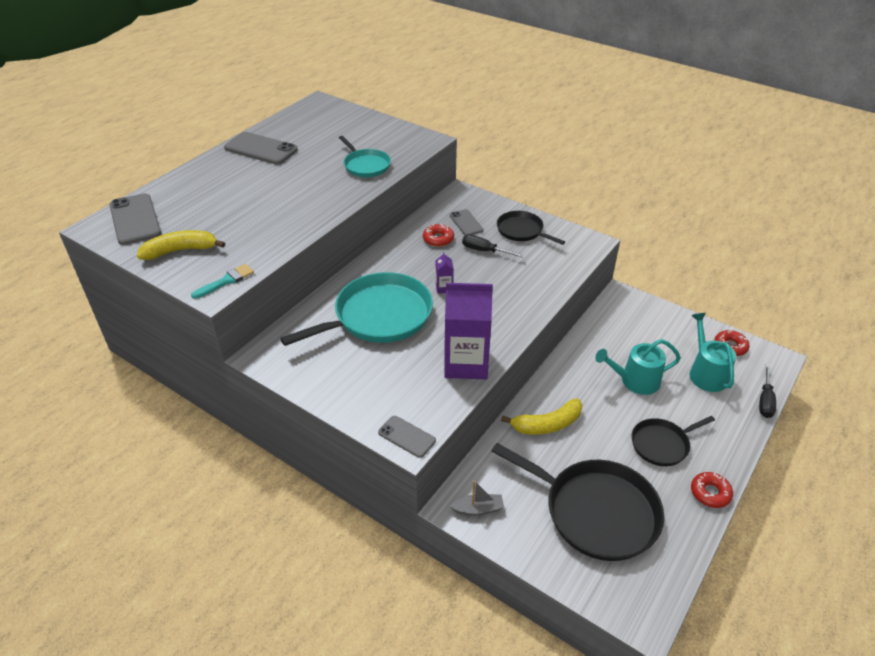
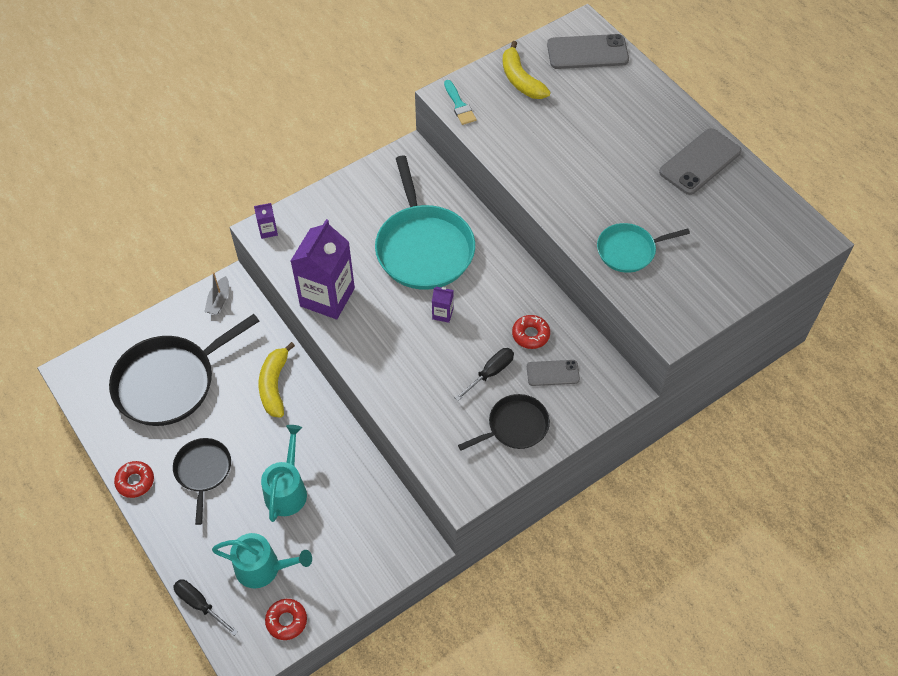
camera: 110 degrees right, 15 degrees up
yellow banana [137,230,225,260] -> yellow banana turned 150 degrees clockwise [503,41,551,99]
grey phone [378,416,436,458] -> purple carton [254,203,278,239]

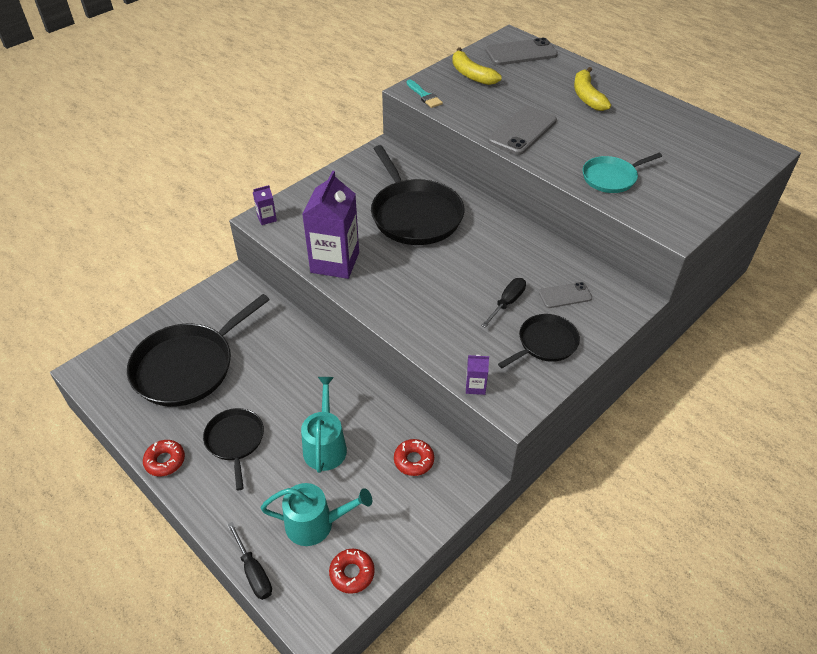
camera: 10 degrees left, 10 degrees down
black screwdriver [173,579,238,636] -> black screwdriver turned 150 degrees counterclockwise [227,522,272,600]
grey boat [204,272,229,315] -> none
yellow banana [259,342,295,418] -> yellow banana moved to [574,67,611,111]
turquoise pan [375,156,475,290] -> black pan [371,145,465,245]
purple carton [432,287,454,323] -> purple carton moved to [466,355,489,395]
red donut [512,315,550,349] -> red donut moved to [394,439,434,476]
grey phone [659,128,742,195] -> grey phone moved to [488,106,557,155]

